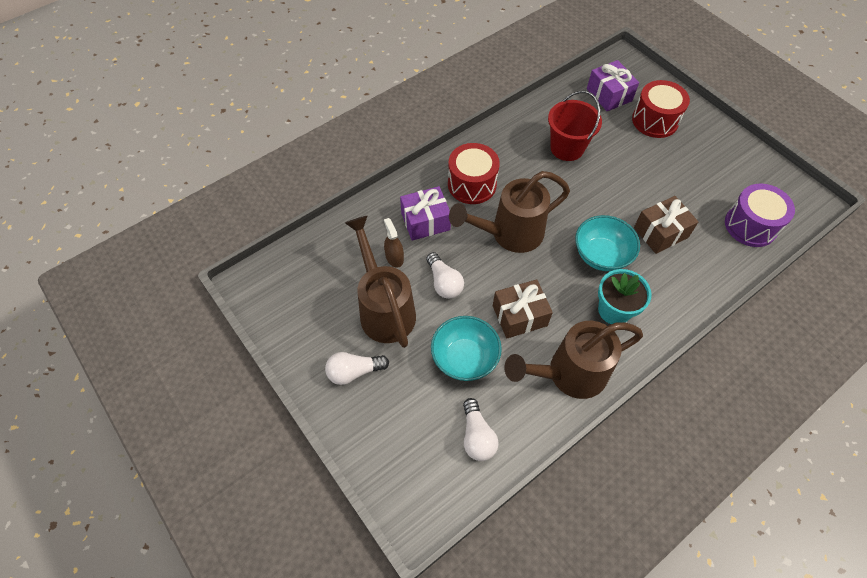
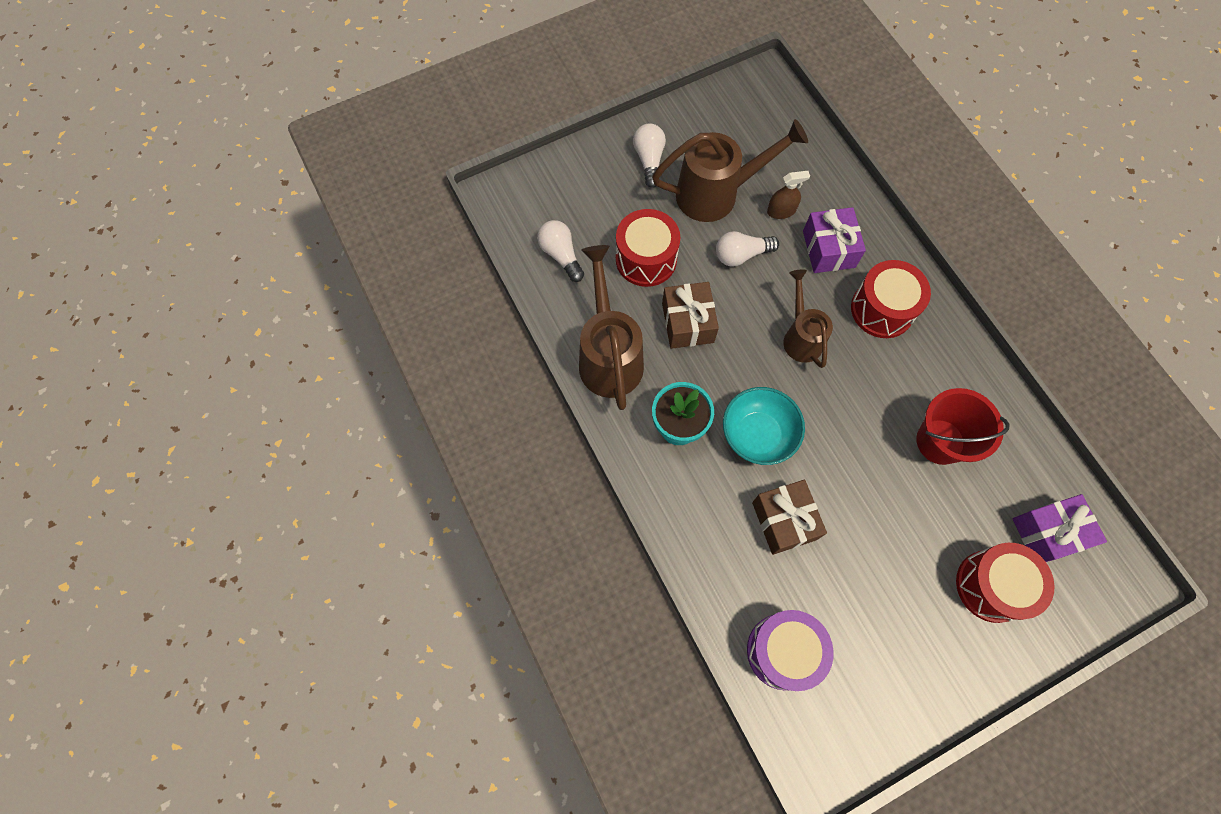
camera: 100 degrees right, 10 degrees up
turquoise bowl [431,316,502,381] -> red drum [616,209,680,287]
brown watering can [449,171,570,253] -> brown watering can [783,270,833,368], size x0.63
white light bulb [463,398,499,461] -> white light bulb turned 60 degrees clockwise [537,220,584,282]

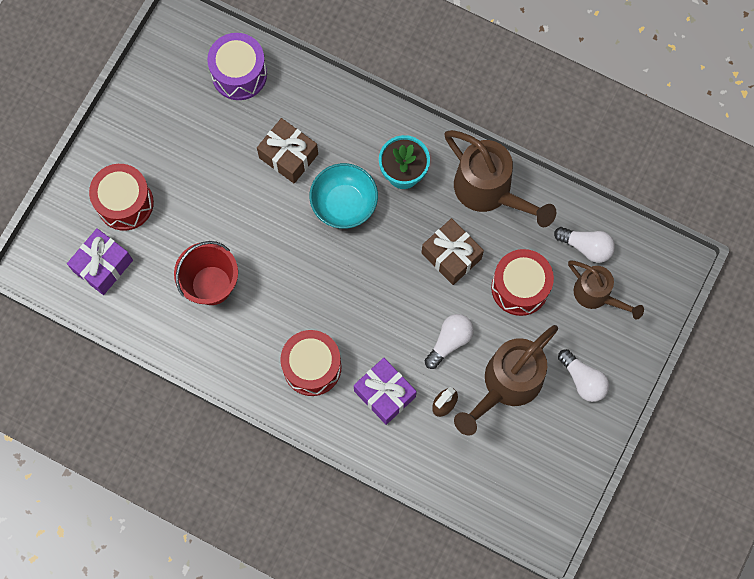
camera: 145 degrees right, 5 degrees up
brown watering can [783,270,833,368] -> brown watering can moved to [568,261,644,320]

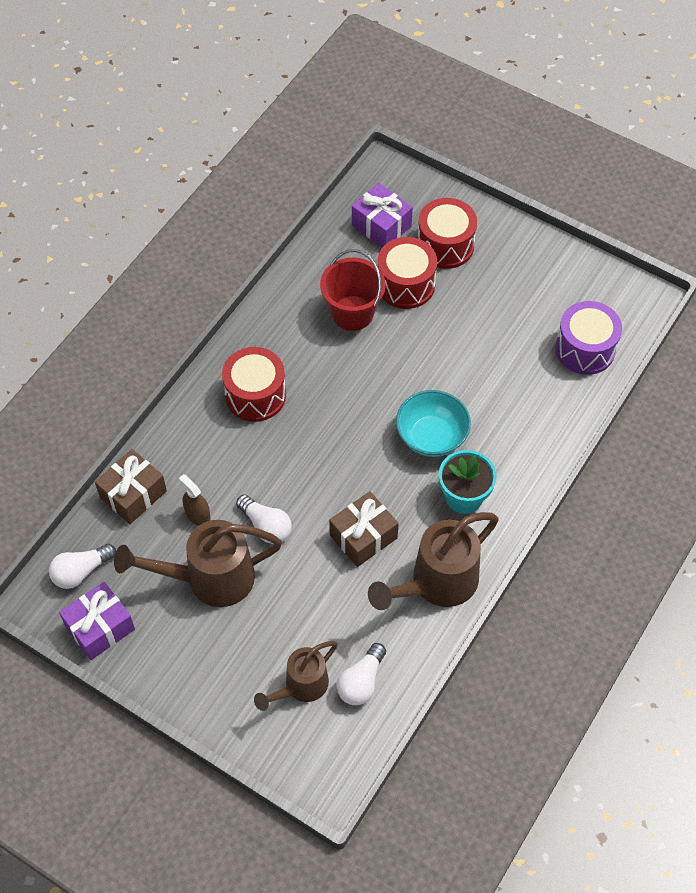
camera: 95 degrees right, 15 degrees down
brown gift [257,118,318,183] -> brown gift moved to [95,449,167,524]
purple gift [354,358,417,425] -> purple gift moved to [59,582,135,660]
brown watering can [454,325,558,436] -> brown watering can turned 60 degrees counterclockwise [114,520,282,607]
red drum [491,249,554,316] -> red drum moved to [378,237,437,309]
white light bulb [558,349,609,402] -> white light bulb moved to [49,544,116,589]

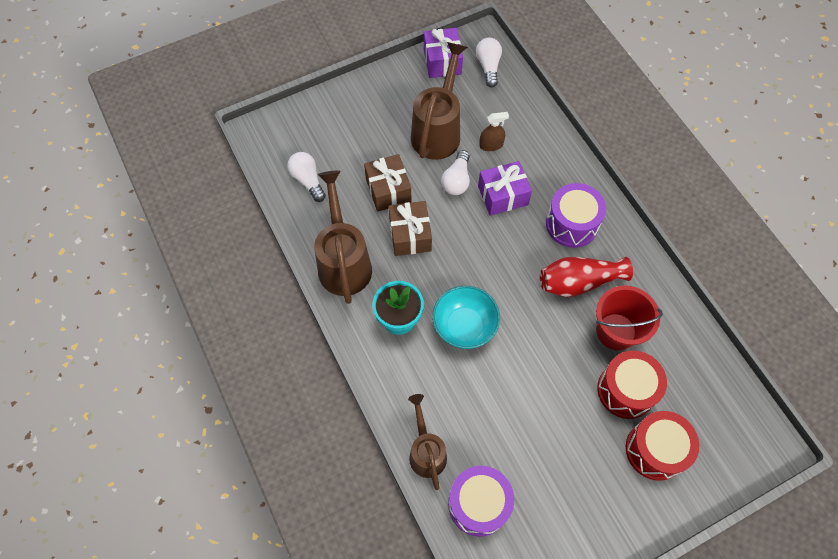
camera: 120 degrees right, 5 degrees up
brown gift [95,449,167,524] -> brown gift moved to [364,154,412,212]
red drum [222,347,286,422] -> purple drum [546,183,606,248]
white light bulb [236,494,292,544] -> white light bulb turned 60 degrees counterclockwise [441,150,470,195]
brown watering can [254,641,338,711] -> brown watering can moved to [408,394,447,490]
purple gift [352,183,413,248] -> purple gift moved to [478,161,532,216]
none -> red vase [540,257,633,297]

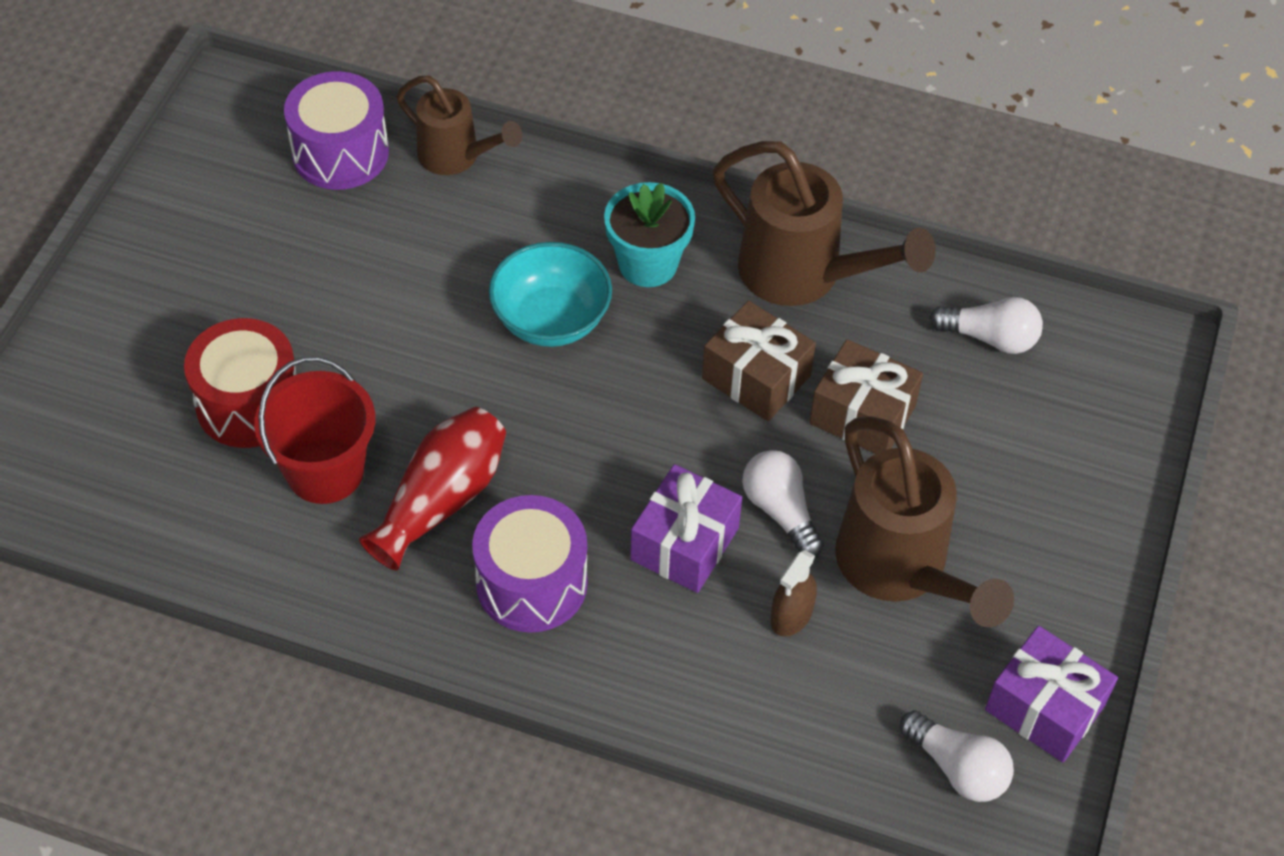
camera: 135 degrees right, 10 degrees down
red drum [626,411,699,481] -> none

